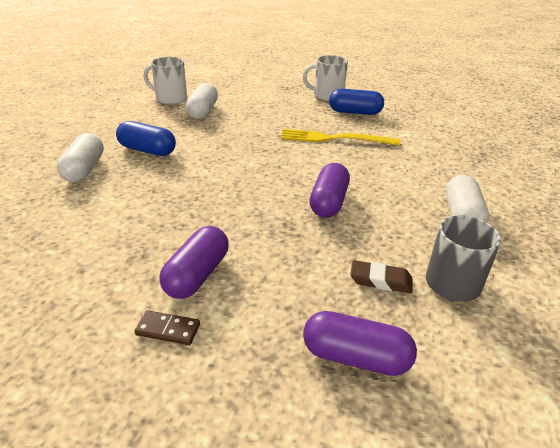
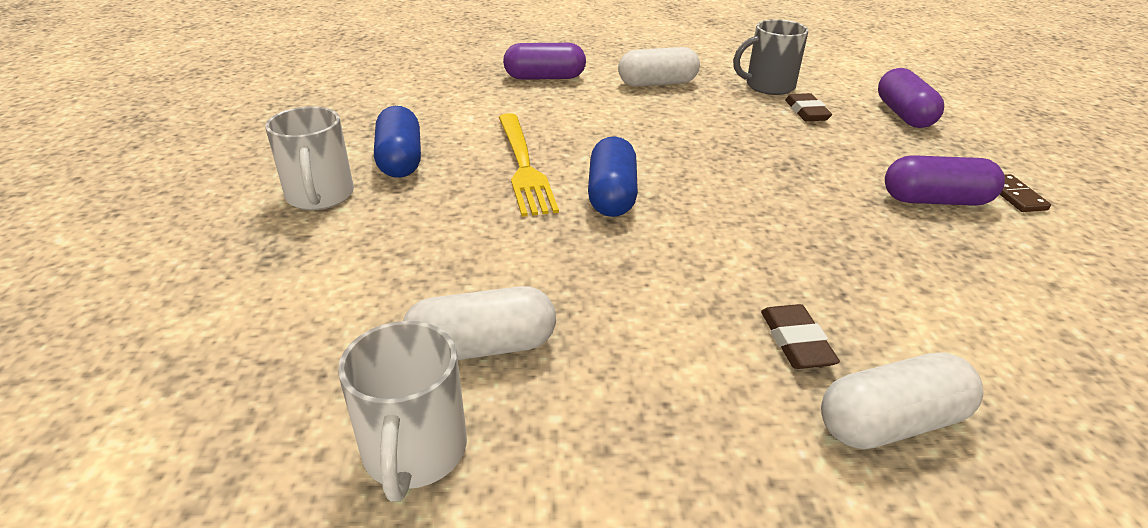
camera: 110 degrees left, 0 degrees up
blue capsule [116,121,176,156] -> blue capsule moved to [588,136,638,217]
purple capsule [309,163,350,218] -> purple capsule moved to [503,43,586,80]
none -> brown eraser [761,304,840,369]

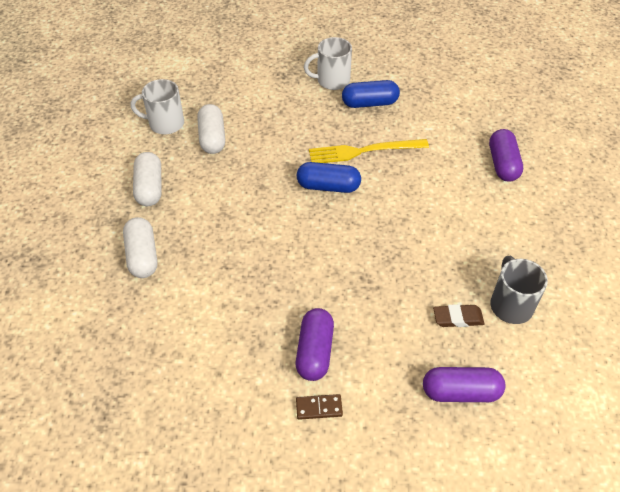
camera: 95 degrees right, 15 degrees up
white capsule [618,47,700,87] -> white capsule moved to [133,152,161,206]
brown eraser [761,304,840,369] -> none

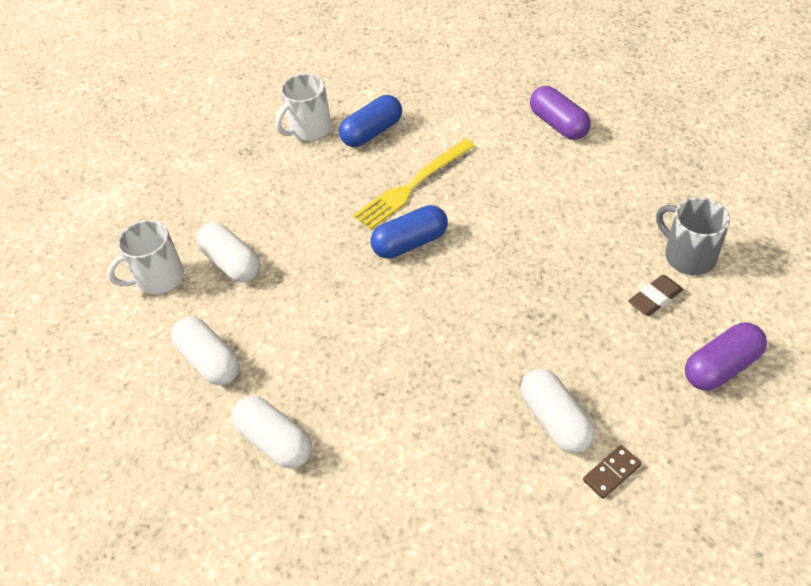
camera: 30 degrees left, 0 degrees up
purple capsule [296,308,334,381] -> white capsule [521,369,595,453]

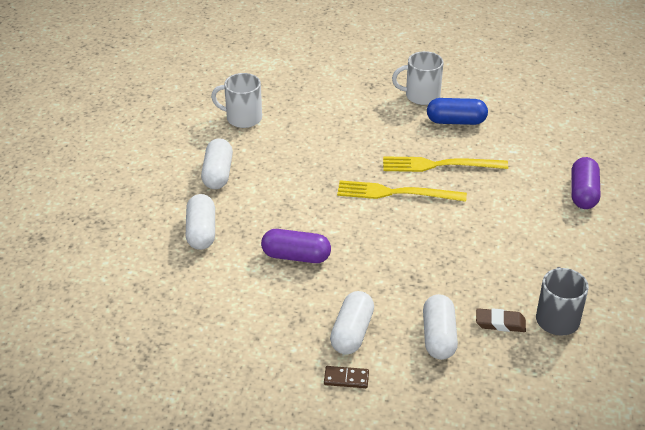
camera: 40 degrees right, 10 degrees down
white capsule [196,222,260,282] -> white capsule moved to [423,294,458,360]
blue capsule [371,205,448,258] -> yellow fork [337,180,467,202]
purple capsule [685,323,767,391] -> purple capsule moved to [261,229,331,263]

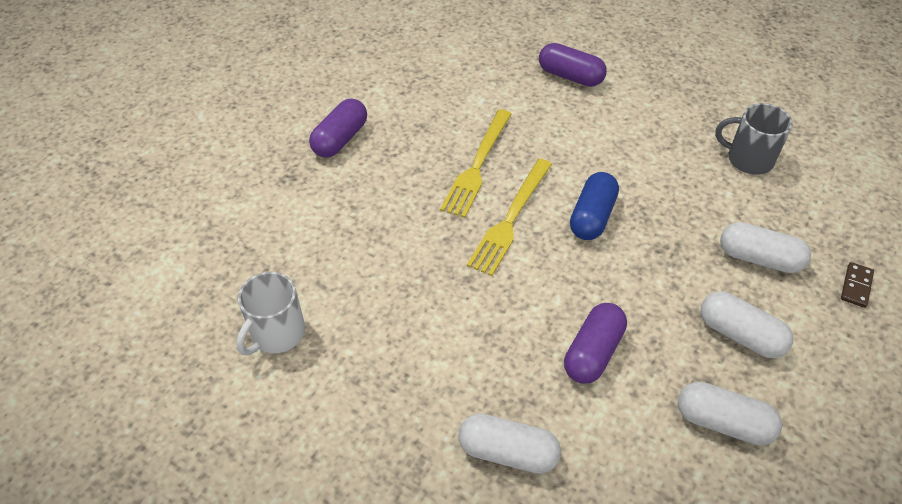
camera: 70 degrees left, 10 degrees up
white capsule [201,138,233,189] -> white capsule moved to [678,382,782,445]
brown domino [324,366,369,388] -> brown domino moved to [841,262,874,308]
white mug [392,51,443,105] -> purple capsule [309,99,367,158]
blue capsule [427,98,488,125] -> blue capsule moved to [570,172,619,240]
brown eraser [476,308,526,332] -> none

